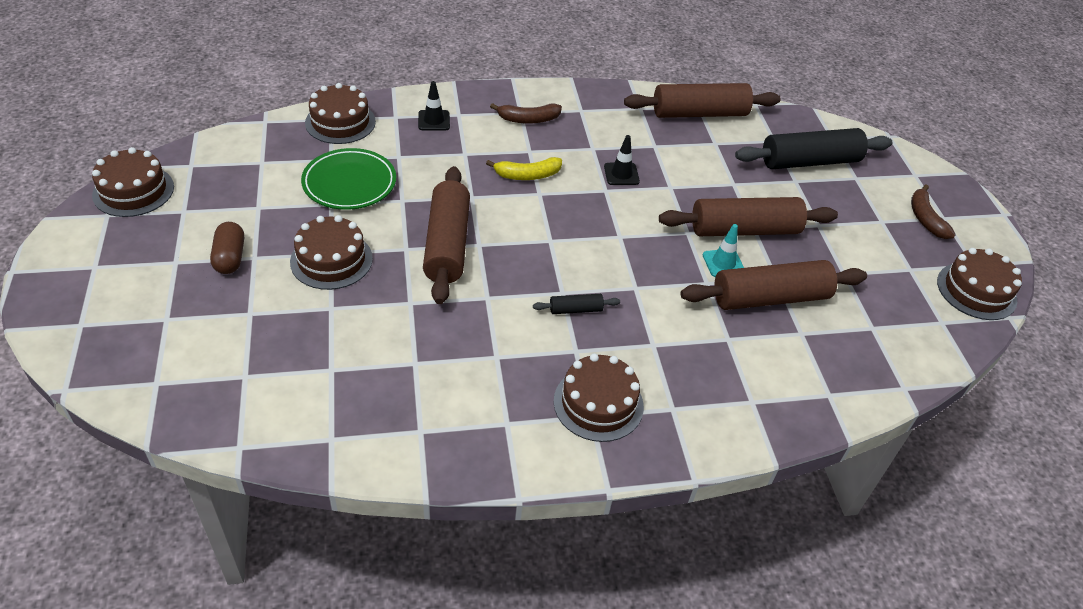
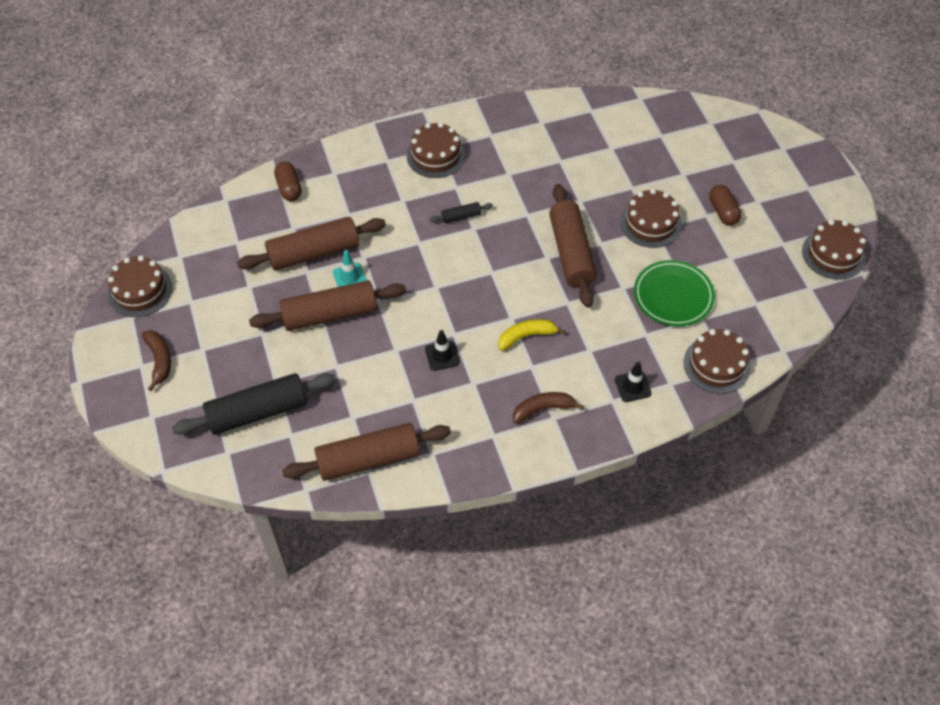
camera: 175 degrees right, 10 degrees up
none -> brown capsule [274,162,302,201]

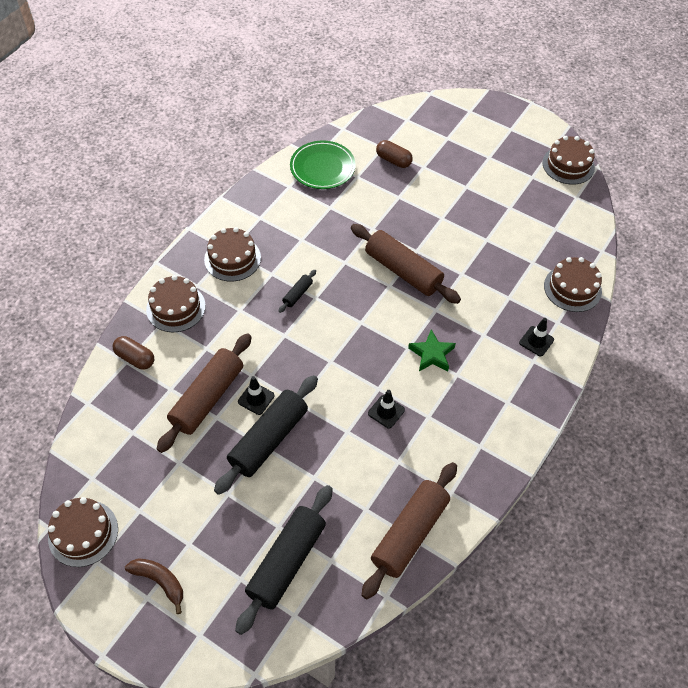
camera: 40 degrees left, 0 degrees up
brown rolling pin [249,280,406,331] -> black rolling pin [214,375,318,495]
turquoise traffic cone [333,250,367,287] -> black traffic cone [238,376,274,415]
yellow banana [498,319,566,351] -> green star [408,329,456,371]
brown banana [513,392,584,424] -> none
brown cake [620,189,682,248] -> brown cake moved to [146,275,206,332]
green plate [634,260,715,326] -> green plate moved to [290,140,356,189]
brown capsule [709,185,741,225] -> brown capsule moved to [376,140,413,168]

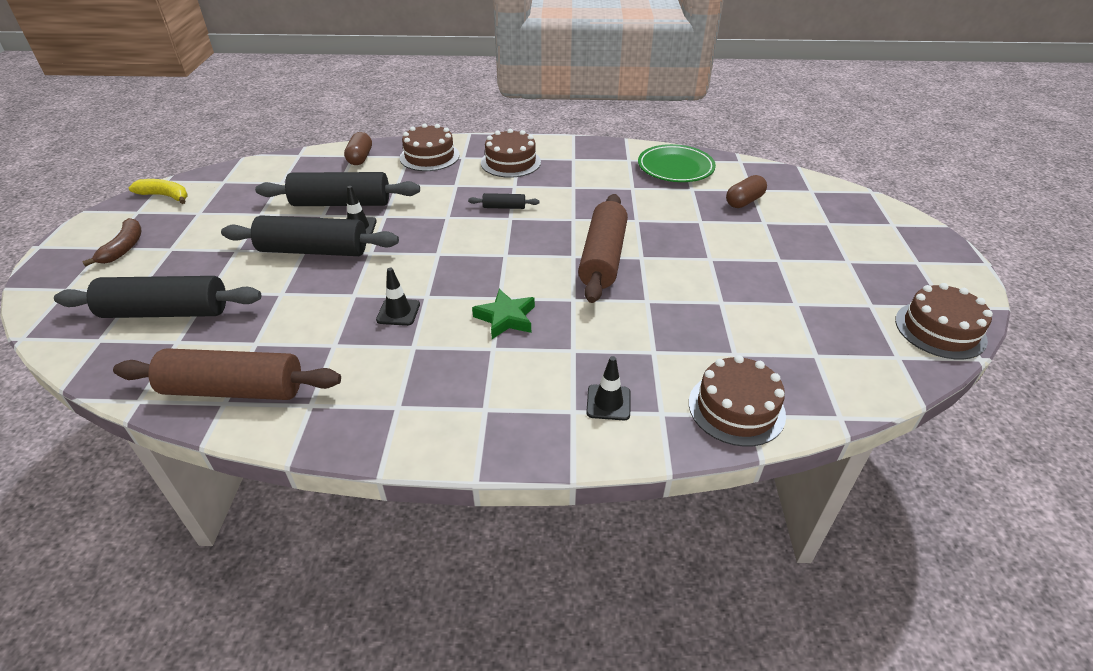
camera: 60 degrees right, 15 degrees down
brown cake [48,497,118,567] -> yellow banana [129,179,187,204]
brown rolling pin [157,333,252,453] -> black rolling pin [255,172,420,206]
brown capsule [376,140,413,168] -> brown capsule turned 45 degrees clockwise [726,175,767,208]

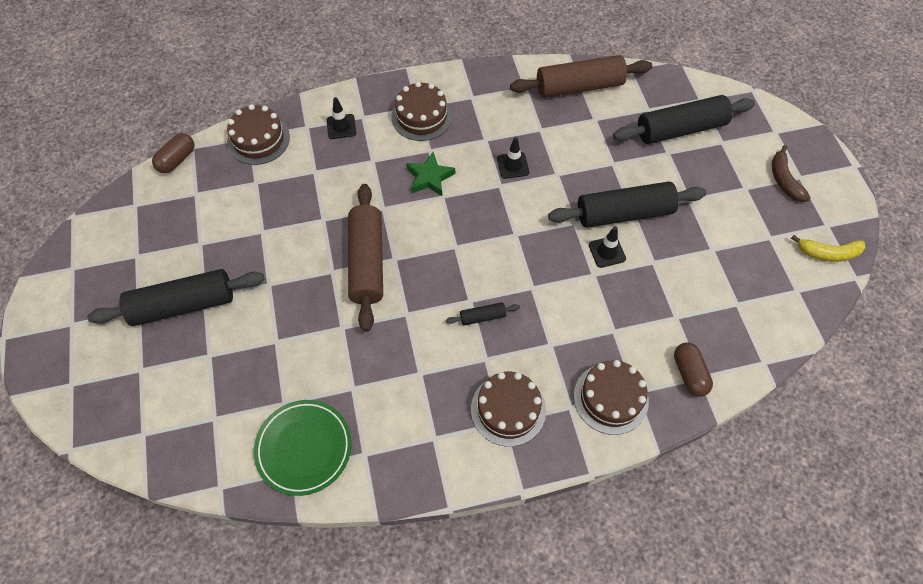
camera: 165 degrees right, 20 degrees up
black rolling pin [255,172,420,206] -> black rolling pin moved to [87,269,265,326]
brown capsule [726,175,767,208] -> brown capsule moved to [152,133,195,173]
brown cake [895,283,993,359] -> brown cake moved to [391,82,452,141]

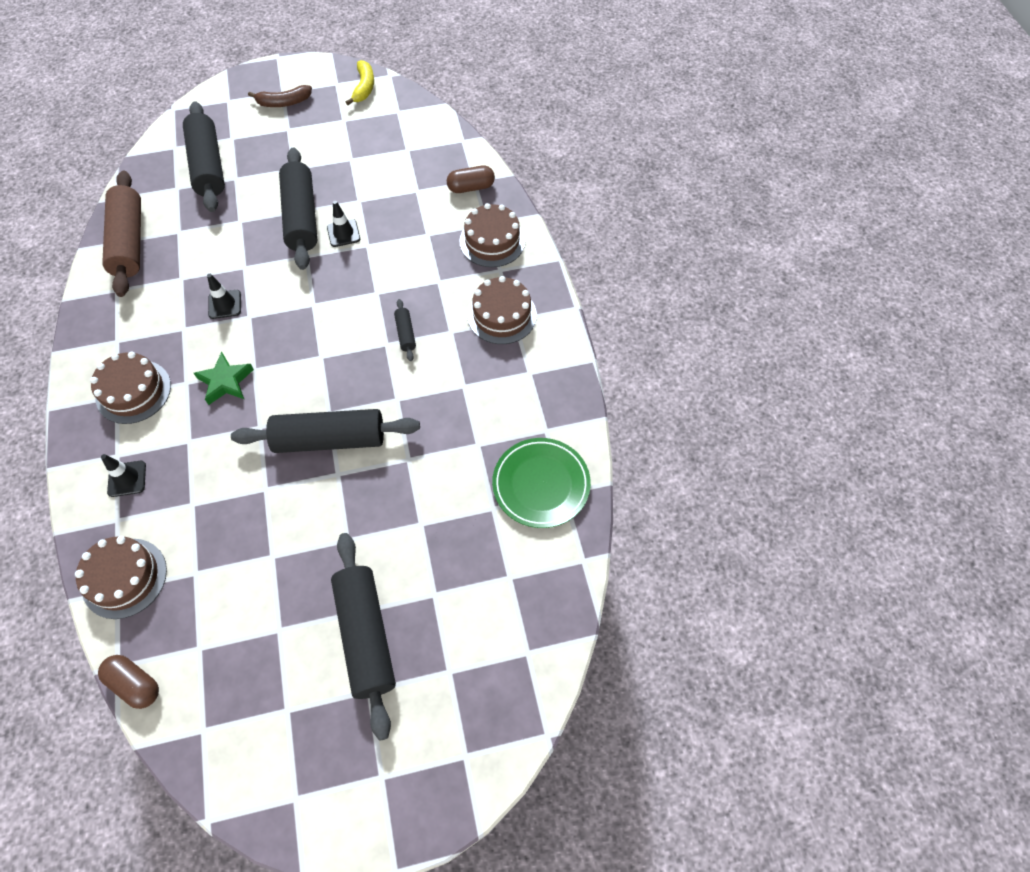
camera: 90 degrees left, 0 degrees up
brown rolling pin [348,184,383,332] -> black rolling pin [231,409,420,453]

